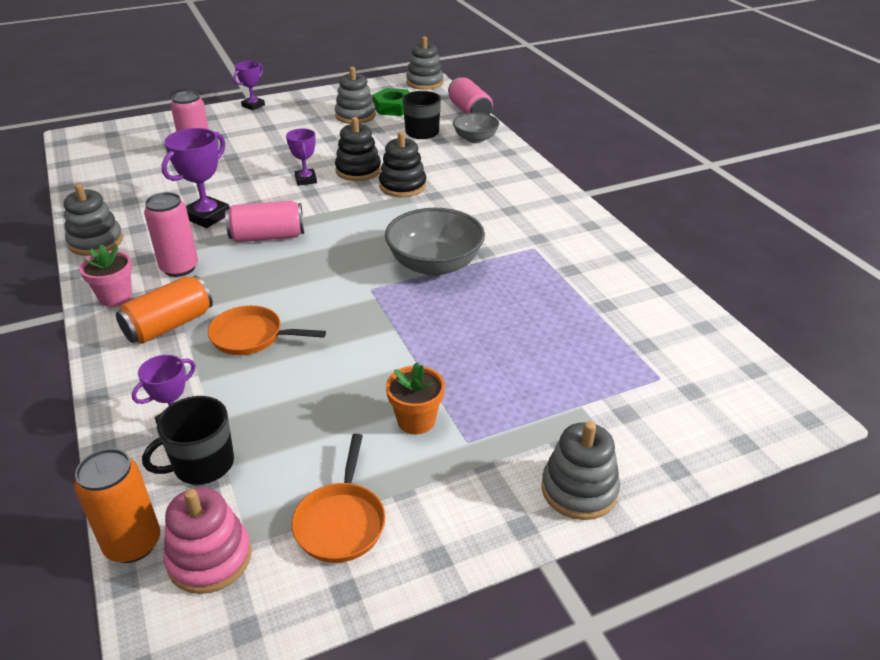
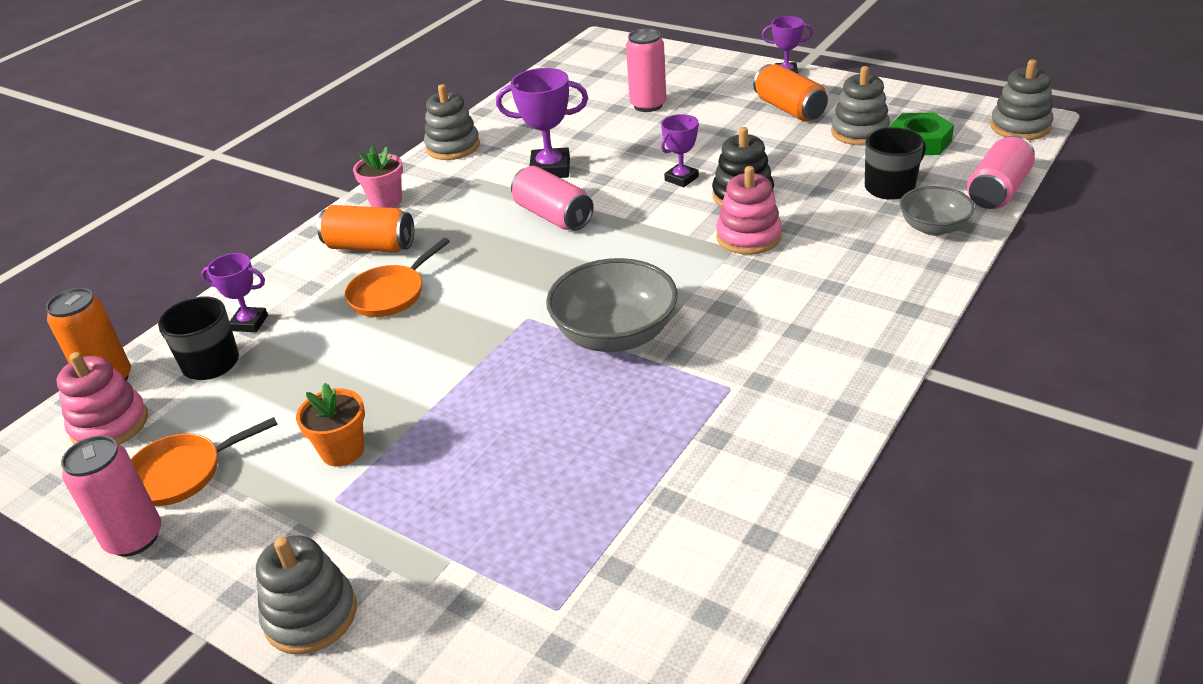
camera: 60 degrees right, 0 degrees up
pink can [144,192,198,277] -> pink can moved to [61,435,161,557]
orange pan [208,305,326,355] -> orange pan turned 120 degrees counterclockwise [345,238,450,317]
black stacking toy [379,132,426,197] -> pink stacking toy [716,166,782,255]
none -> orange can [753,64,828,122]

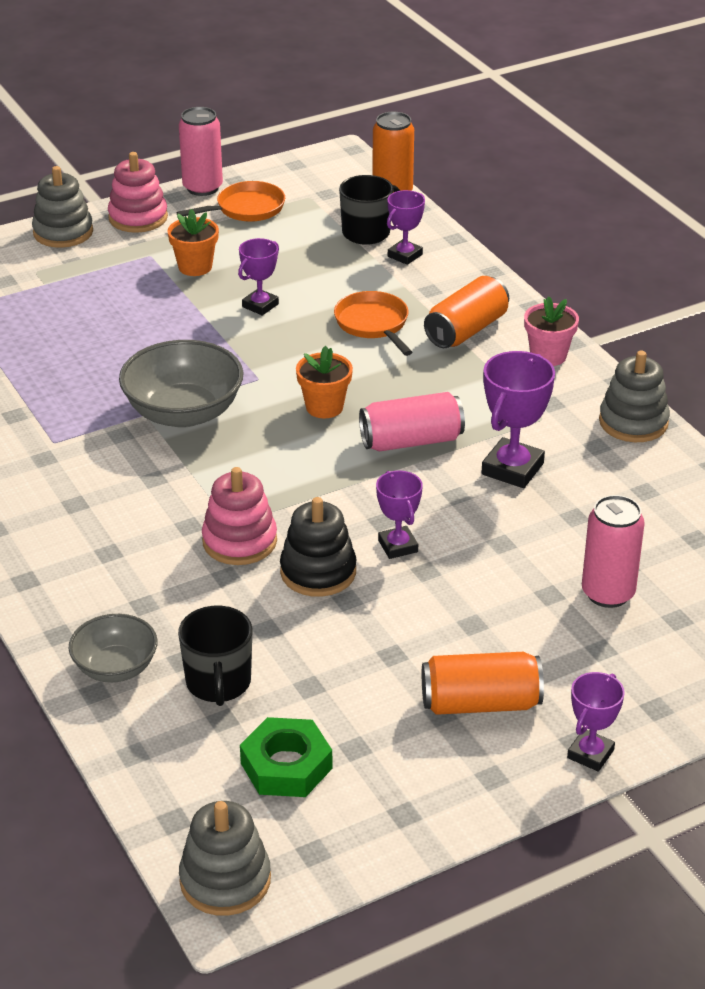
camera: 115 degrees right, 0 degrees up
pink stacking toy [57,352,148,445] -> pink stacking toy moved to [108,152,168,233]
orange pan [131,417,278,506] -> orange pan turned 60 degrees clockwise [176,181,285,222]
grey stacking toy [831,66,890,145] -> none
pink can [967,135,1035,209] -> none
none -> purple trophy [238,238,279,315]
none -> orange flower pot [296,346,353,419]

